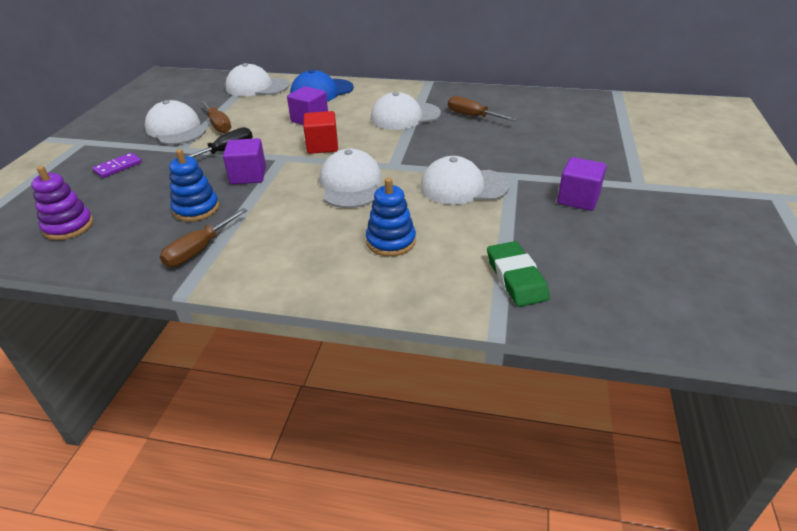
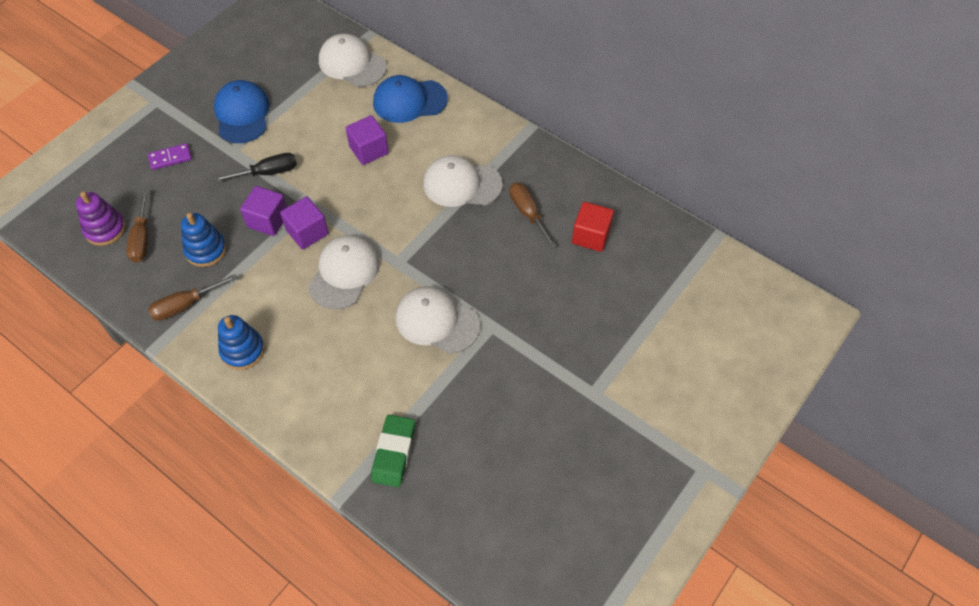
camera: 25 degrees right, 20 degrees up
white cap [145,100,206,145] -> blue cap [214,80,270,143]
brown screwdriver [201,101,231,133] -> brown screwdriver moved to [126,190,148,263]
red cube [303,111,338,154] -> red cube moved to [572,202,614,252]
blue stacking toy [366,178,416,257] -> blue stacking toy moved to [218,315,265,370]
purple cube [557,157,607,211] -> purple cube moved to [280,196,329,249]

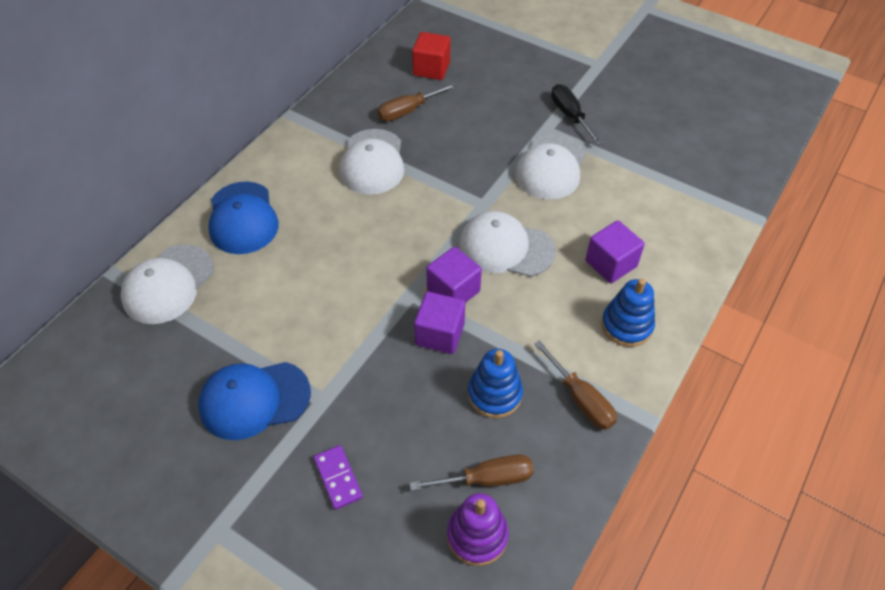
camera: 95 degrees left, 5 degrees down
black screwdriver [214,153,297,182] -> black screwdriver moved to [551,84,602,145]
purple cube [346,115,389,165] -> purple cube moved to [585,220,645,283]
green eraser [371,415,415,487] -> none

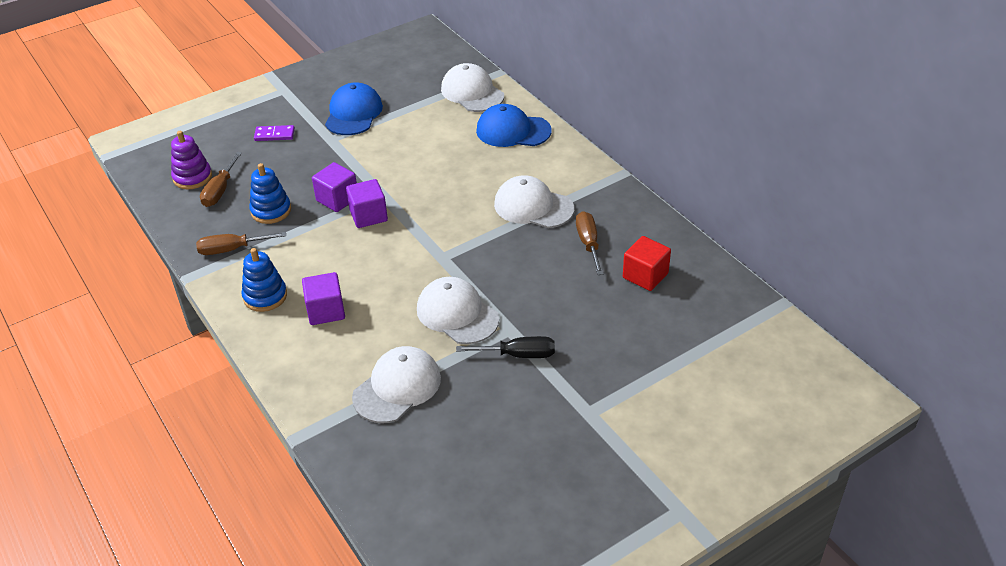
camera: 115 degrees right, 10 degrees down
white cap [459,211,556,277] -> white cap moved to [352,346,441,423]

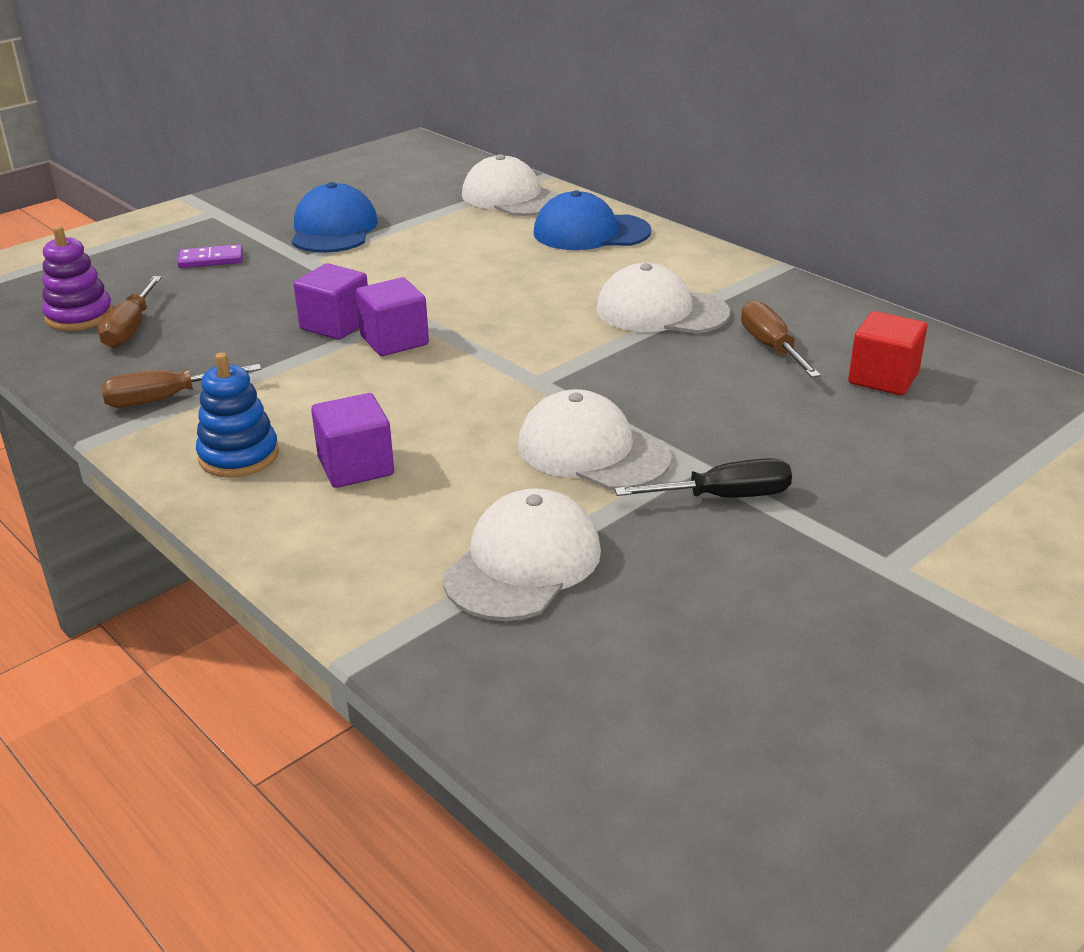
camera: 10 degrees left, 10 degrees down
blue stacking toy [249,163,291,224] -> none

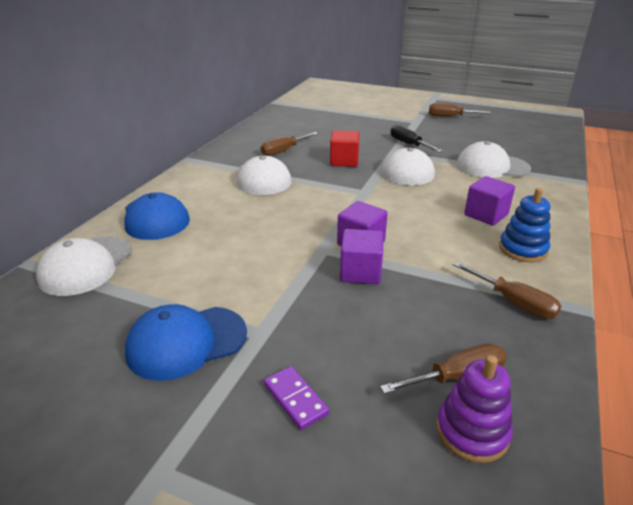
camera: 115 degrees left, 0 degrees up
red cube [848,311,927,395] -> red cube moved to [330,130,359,167]
none -> brown screwdriver [429,103,491,117]

